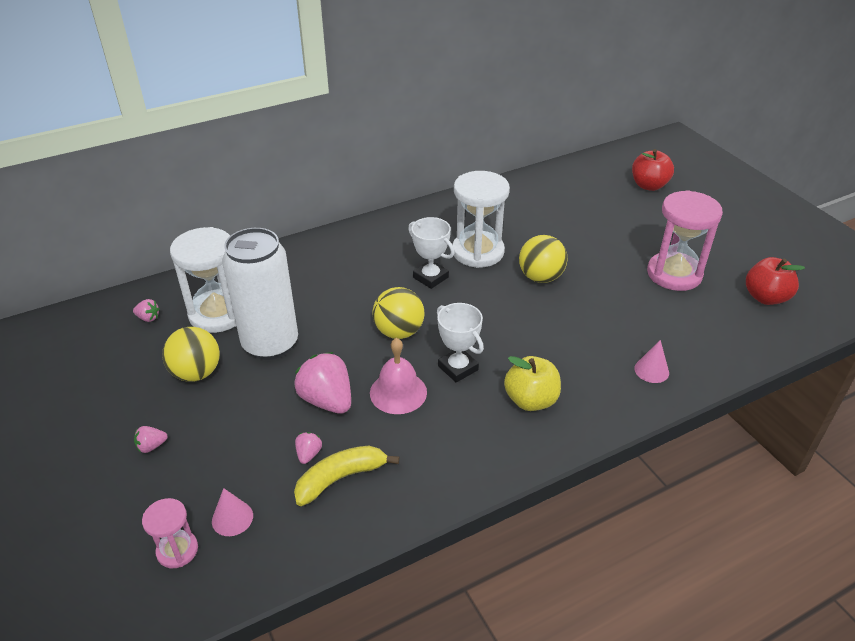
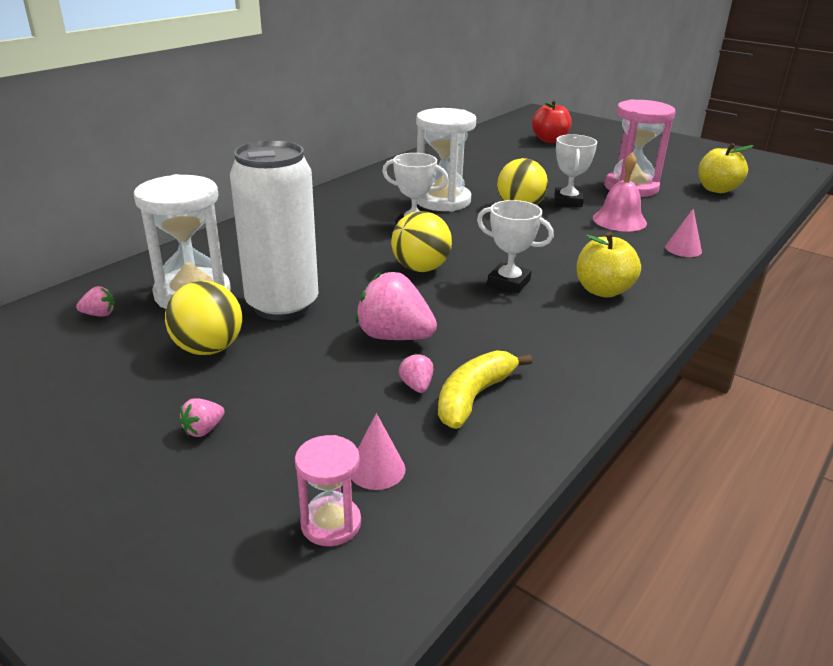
camera: 25 degrees left, 10 degrees down
pink bell [370,338,427,414] -> pink bell moved to [593,152,647,232]
red apple [746,257,805,305] -> yellow apple [698,143,754,193]
none -> white trophy [554,134,597,207]

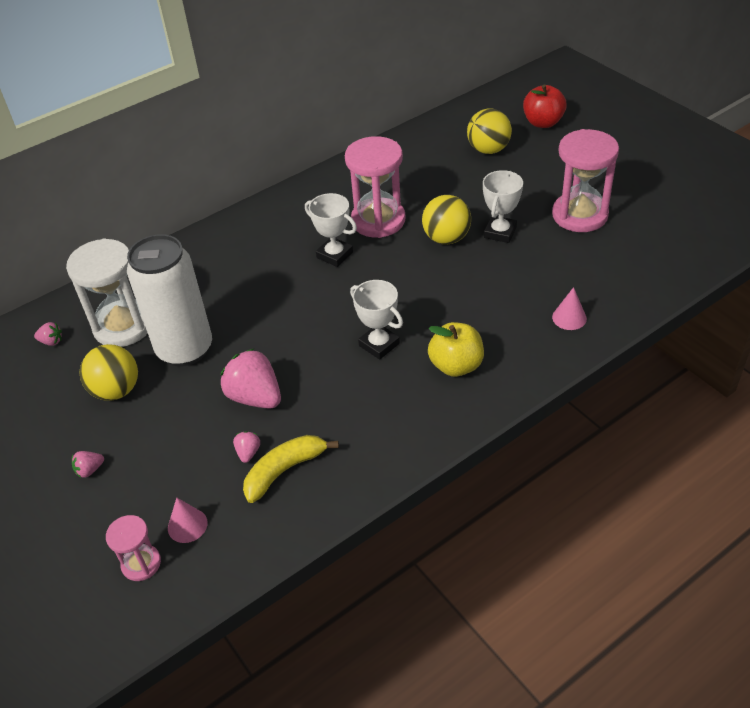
camera: 20 degrees right, 15 degrees up
yellow ball [391,211,452,272] -> yellow ball moved to [467,108,512,154]
white hourglass [416,108,476,212] -> pink hourglass [345,136,405,238]
pink bell [593,152,647,232] -> none
yellow apple [698,143,754,193] -> none

